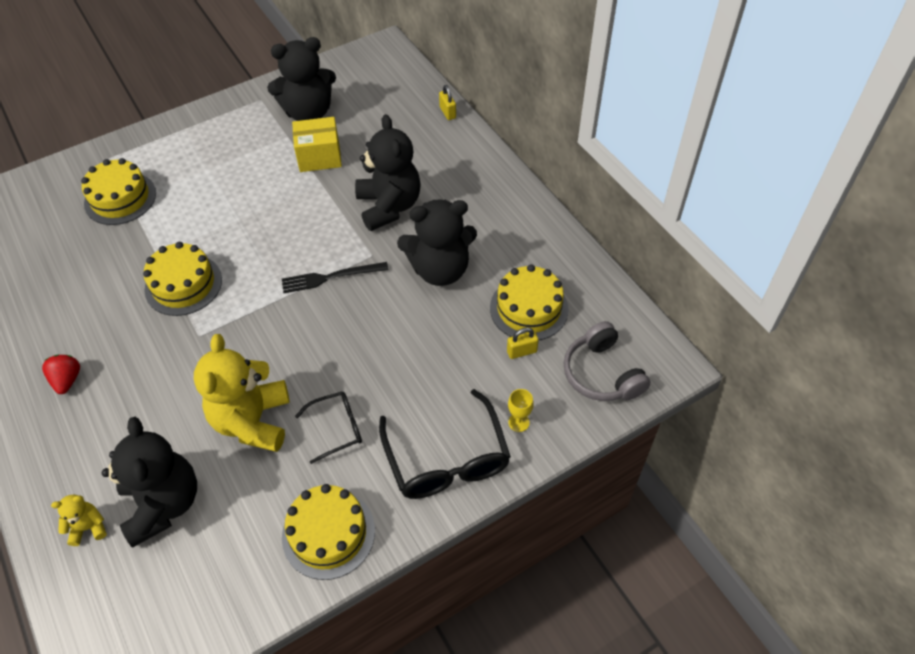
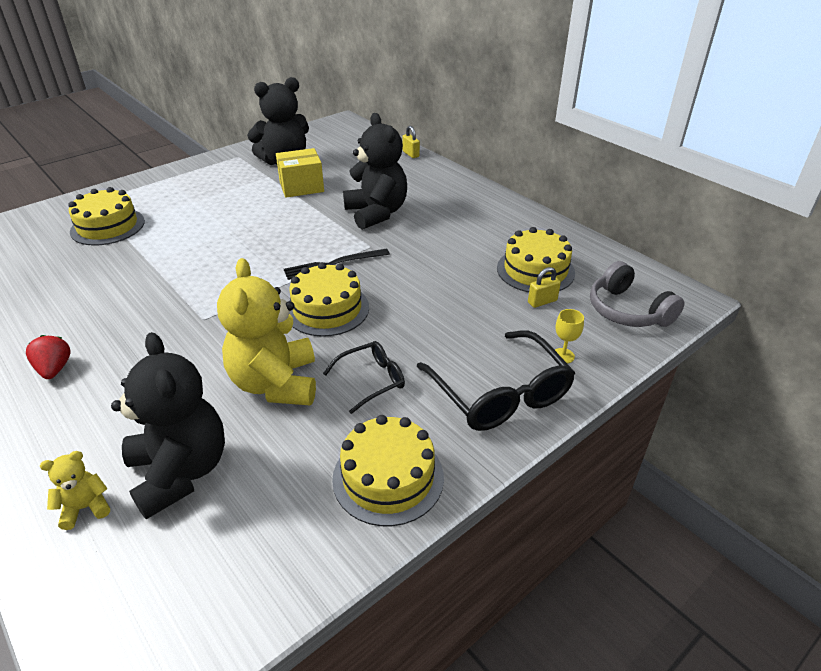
camera: 10 degrees left, 15 degrees down
yellow cake [143,242,222,316] -> yellow cake moved to [289,262,369,337]
black teddy bear [397,199,477,286] -> none

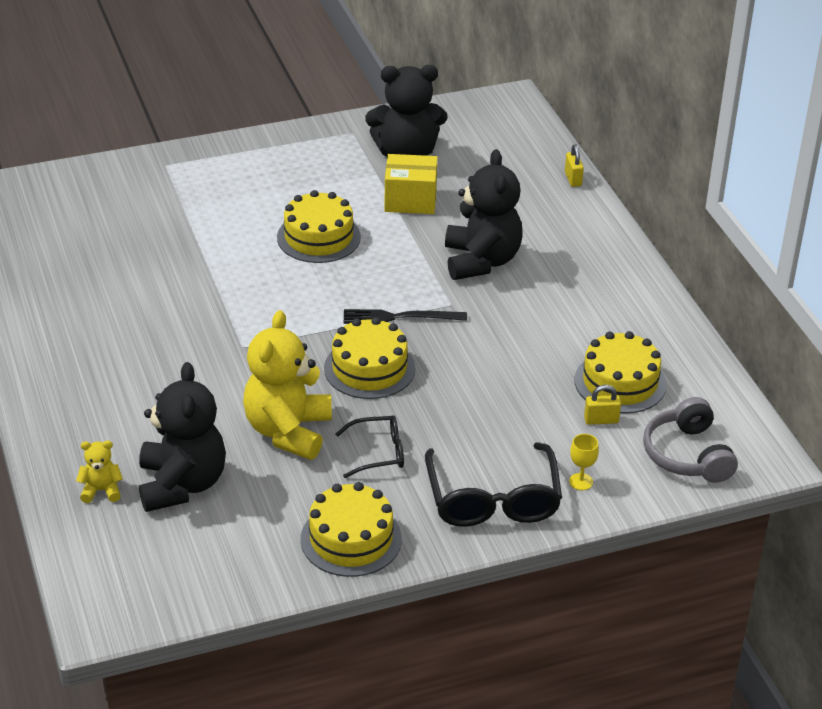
camera: 20 degrees right, 0 degrees up
red strawberry [26,335,71,379] -> none
yellow cake [68,187,145,246] -> yellow cake moved to [277,190,361,263]

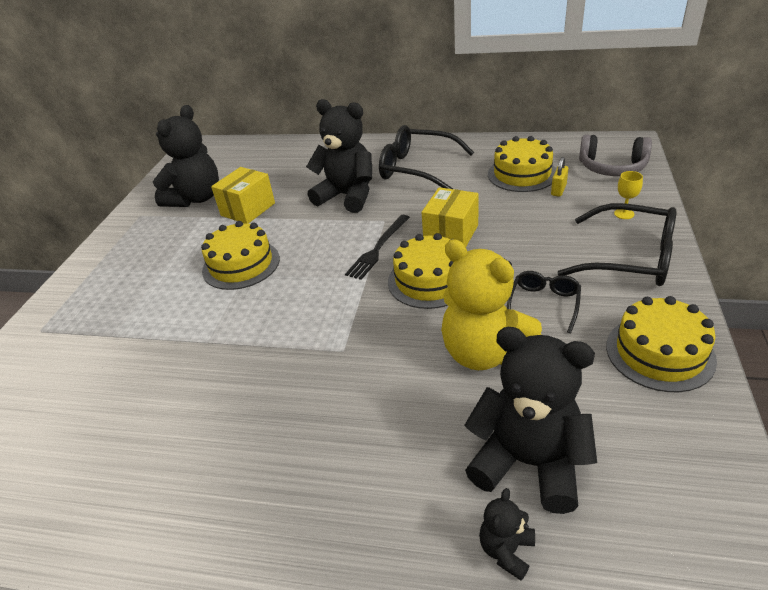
camera: 55 degrees left, 0 degrees up
yellow teddy bear [76,441,123,503] -> black teddy bear [479,488,535,580]
yellow padlock [565,144,584,187] -> none
none -> black glasses [379,125,474,189]
none -> yellow box [422,187,479,247]

